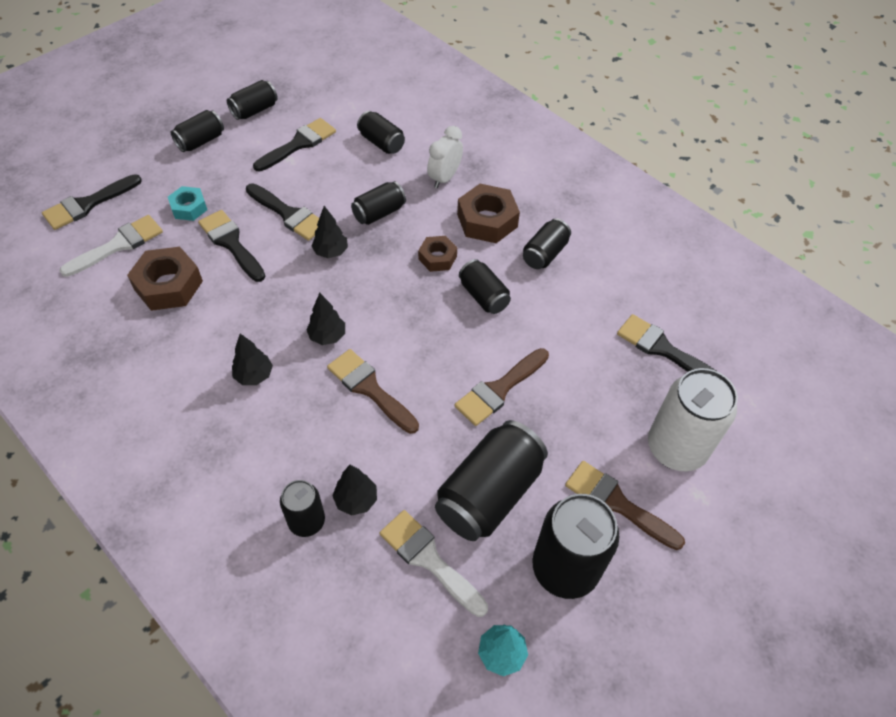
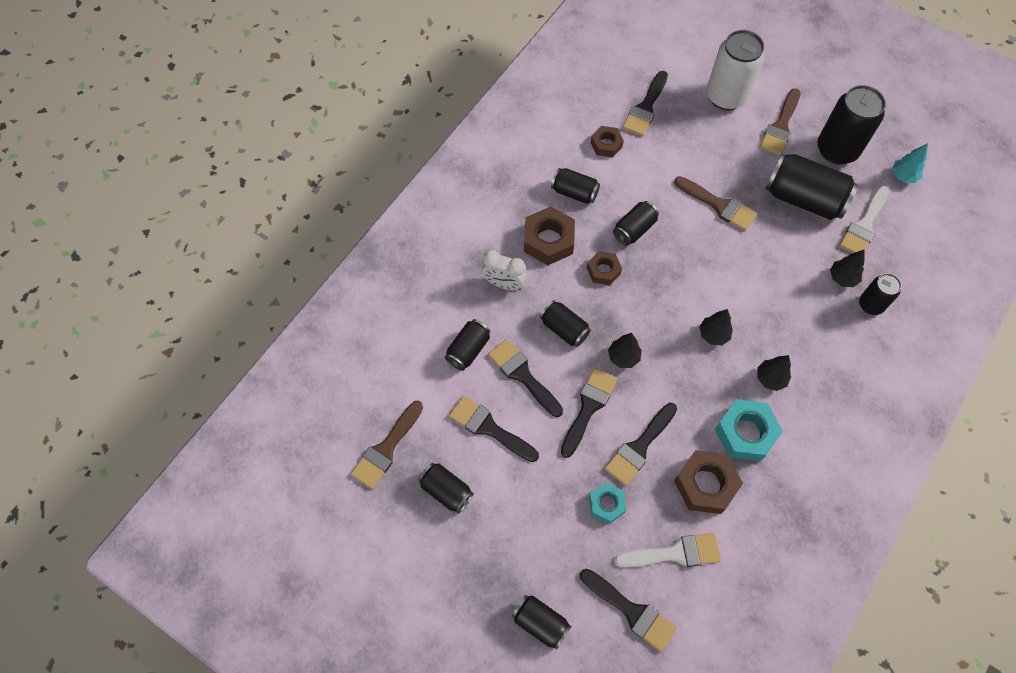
camera: 100 degrees left, 10 degrees up
white brush [59,215,163,277] -> white brush turned 135 degrees clockwise [614,533,721,568]
black can [171,110,224,152] -> black can moved to [512,595,572,649]
brown brush [327,349,419,434] -> brown brush moved to [351,400,423,489]
none -> black brush [488,339,563,417]
none -> brown nut [591,126,624,157]
none -> turquoise nut [715,399,783,461]

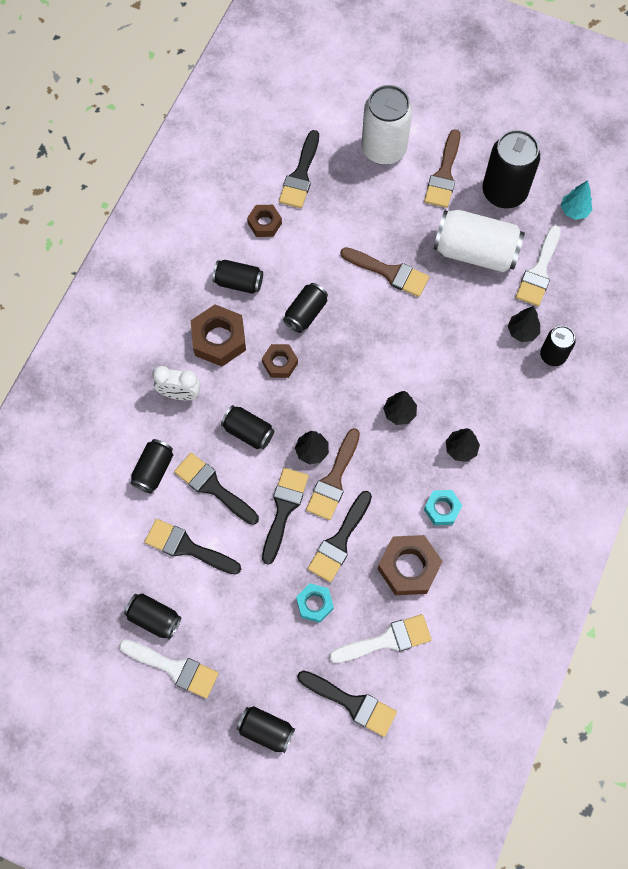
camera: 10 degrees left, 5 degrees up
brown brush [351,400,423,489] -> brown brush moved to [306,428,360,520]
turquoise nut [715,399,783,461] -> turquoise nut [424,490,463,525], size x0.60
black can [765,153,858,220] -> white can [433,210,525,272]
none -> white brush [119,640,219,699]

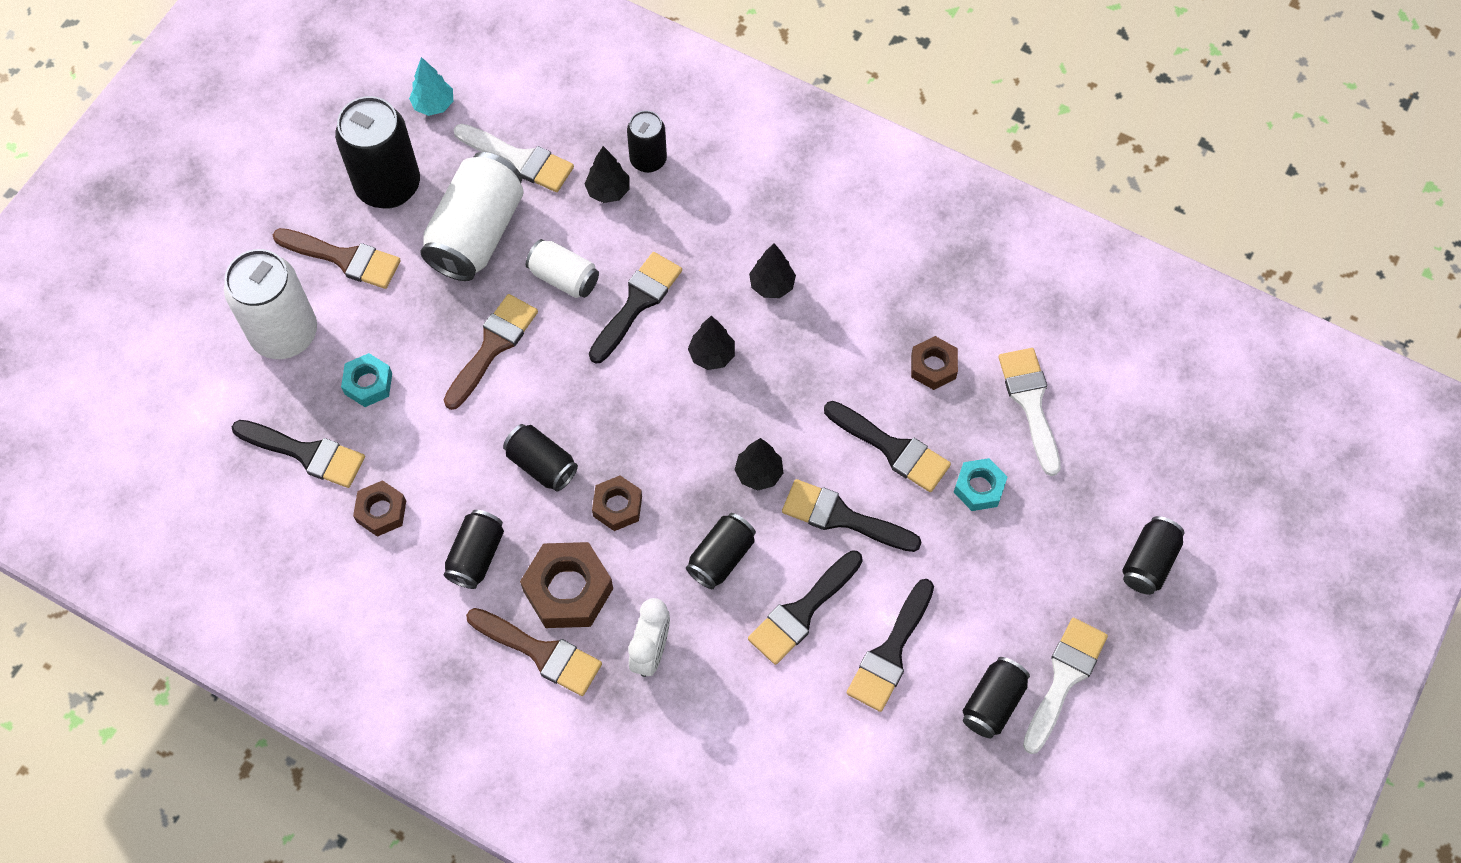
camera: 85 degrees left, 5 degrees down
black can [130,439,173,494] -> none
black brush [297,670,397,737] -> black brush moved to [589,252,682,364]
brown brush [306,428,360,520] -> brown brush moved to [466,608,602,696]
brown nut [378,535,443,595] -> brown nut [911,336,958,390], size x0.60
turquoise nut [424,490,463,525] -> turquoise nut moved to [341,353,392,407]
none -> white can [526,239,599,298]

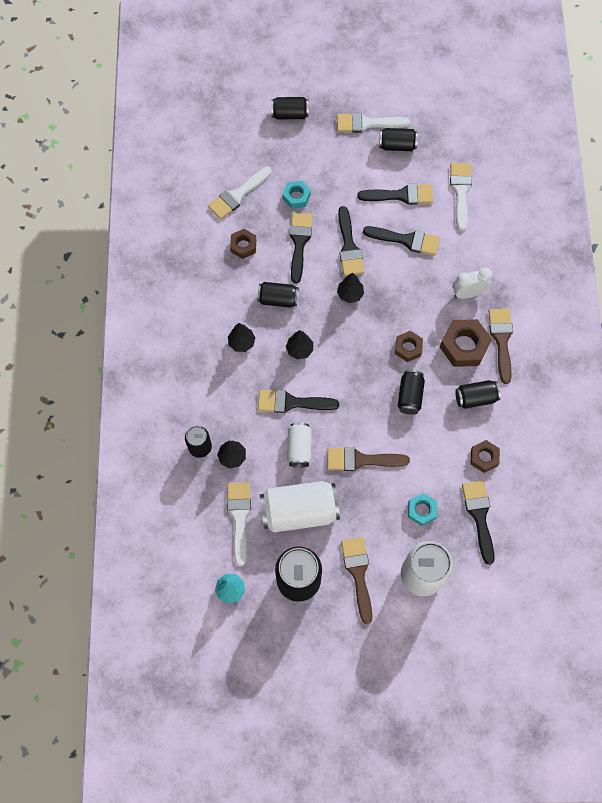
camera: 120 degrees left, 5 degrees up
black can [686,513,756,589] -> black can moved to [257,282,299,307]
none -> white brush [450,163,472,231]

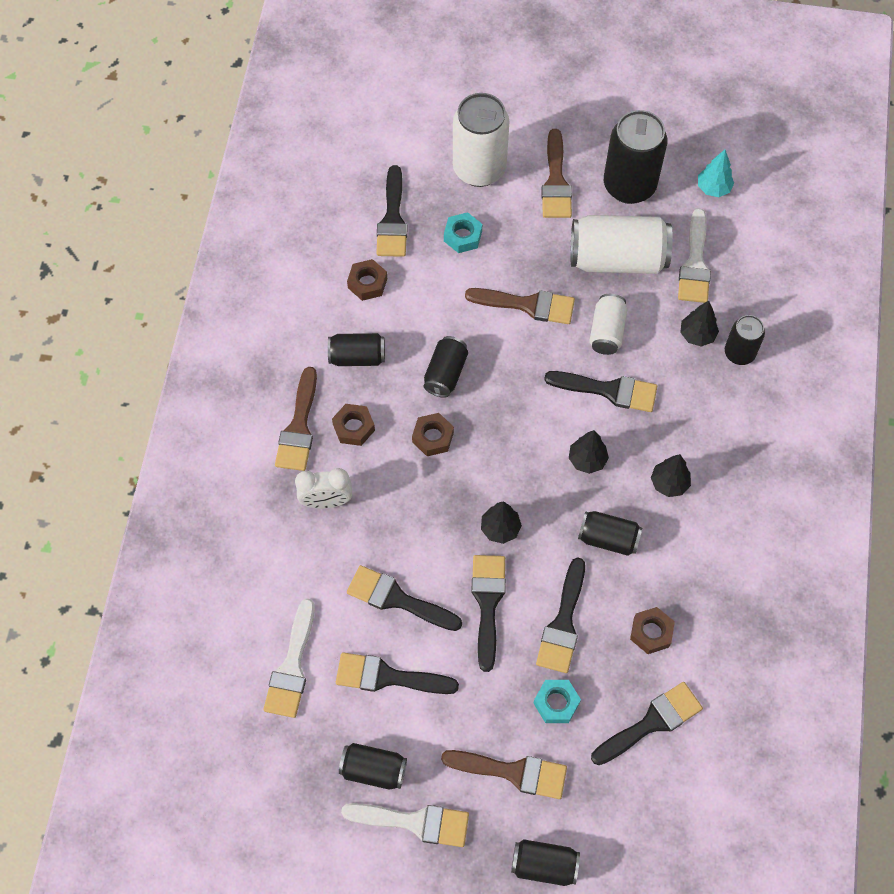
camera: 170 degrees left, 5 degrees down
white brush [208,167,272,220] -> black brush [591,682,703,765]
brown nut [440,319,492,367] -> brown nut [332,404,375,446], size x0.60
none -> brown brush [441,750,567,799]

